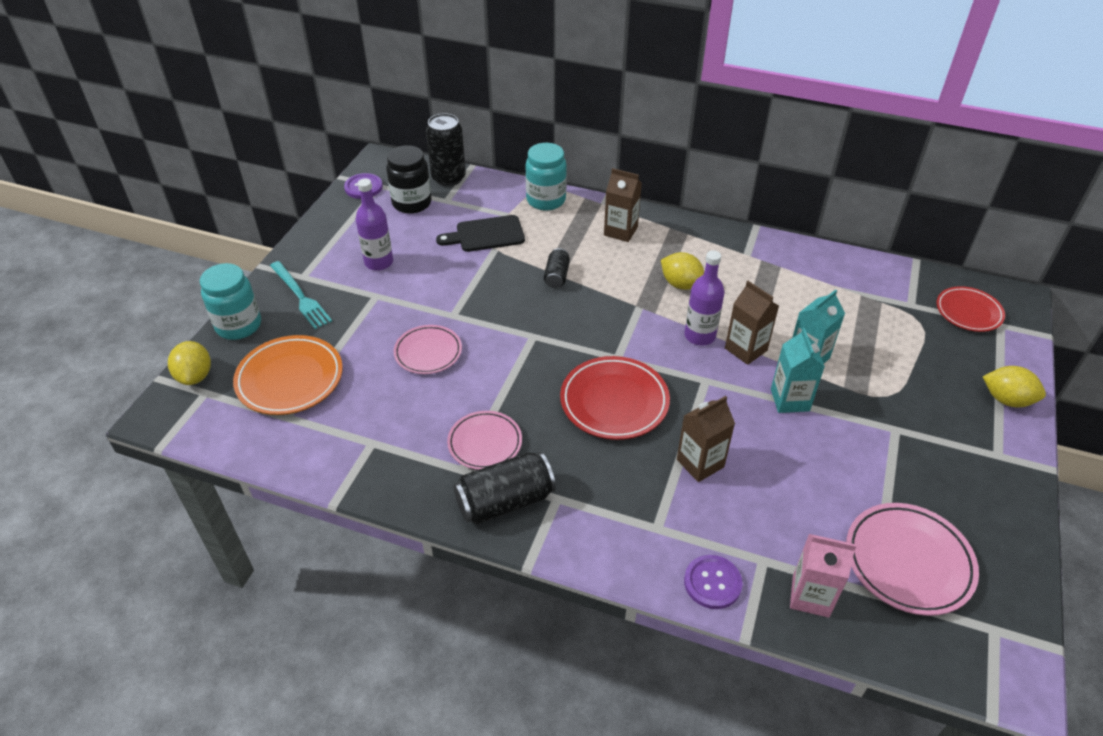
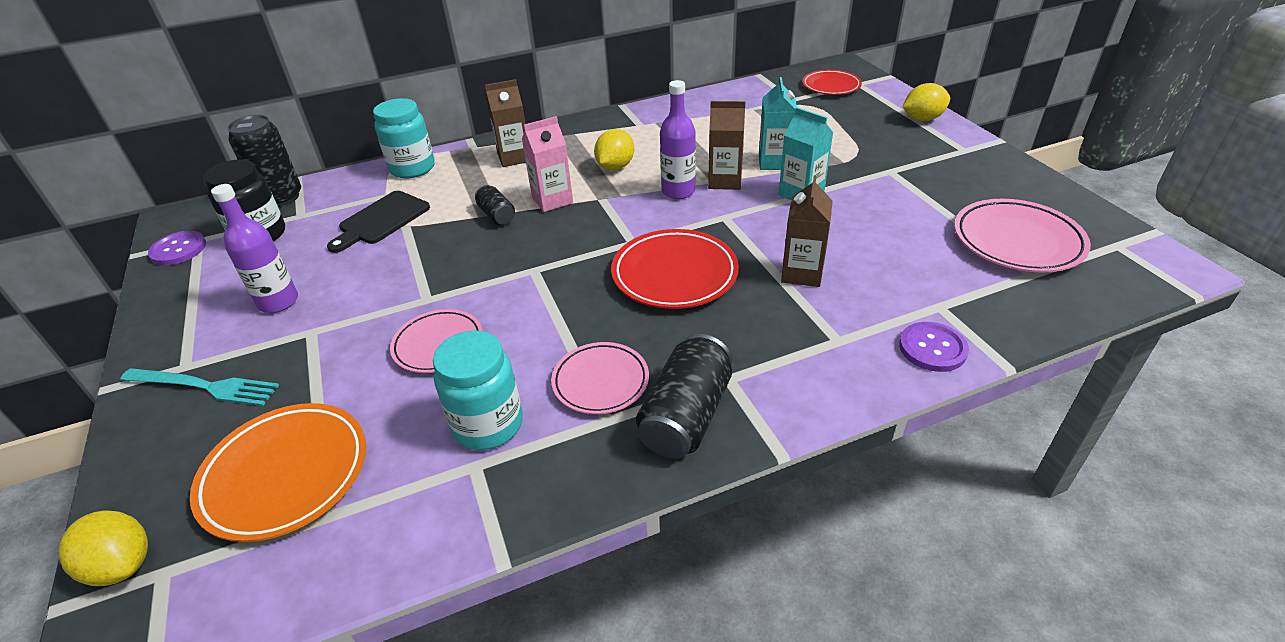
camera: 40 degrees left, 5 degrees down
turquoise jar [200,263,261,340] -> turquoise jar moved to [433,330,523,450]
yellow lemon [661,252,704,290] -> yellow lemon turned 60 degrees counterclockwise [594,129,634,170]
pink carton [790,534,857,618] -> pink carton moved to [522,116,573,212]

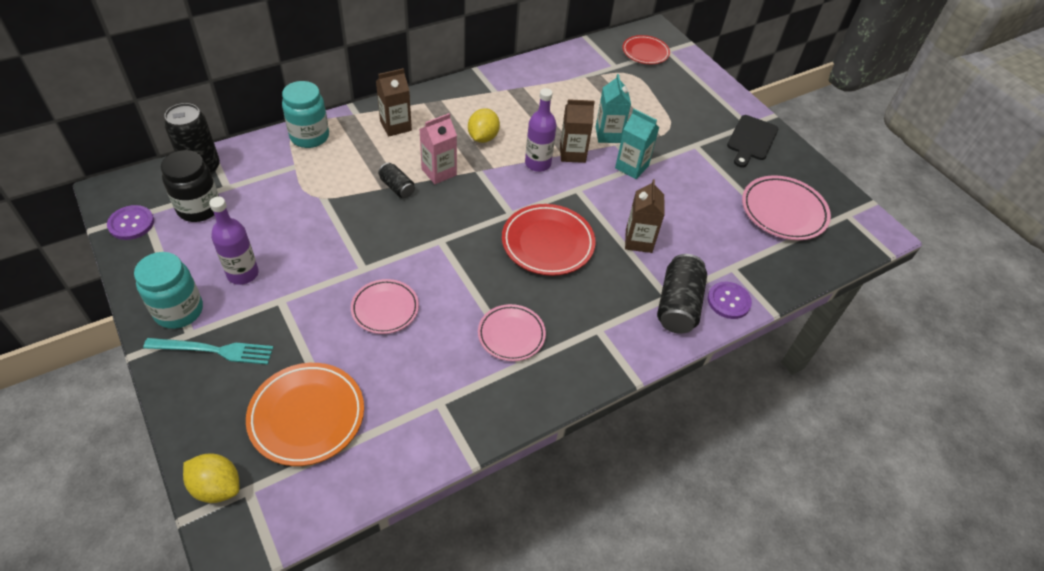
camera: 15 degrees left, 10 degrees up
black cutting board [327,191,430,253] -> black cutting board moved to [727,115,779,168]
turquoise jar [433,330,523,450] -> turquoise jar moved to [134,252,203,329]
black can [636,334,732,459] -> black can moved to [657,254,707,334]
yellow lemon [902,83,950,121] -> none

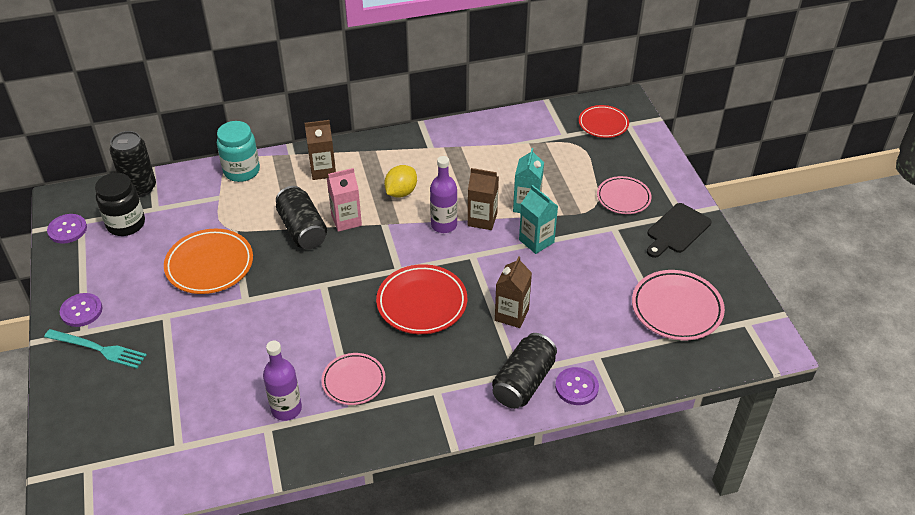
camera: 20 degrees right, 5 degrees down
turquoise jar [134,252,203,329] -> purple button [60,293,102,327]
yellow lemon [183,453,240,503] -> none
purple bottle [209,197,259,285] -> purple bottle moved to [263,341,302,421]
orange plate [246,363,364,466] -> orange plate moved to [164,229,253,294]
pink plate [351,279,419,334] -> pink plate moved to [597,176,652,214]
black can [378,163,415,198] -> black can [276,186,327,249], size x1.80

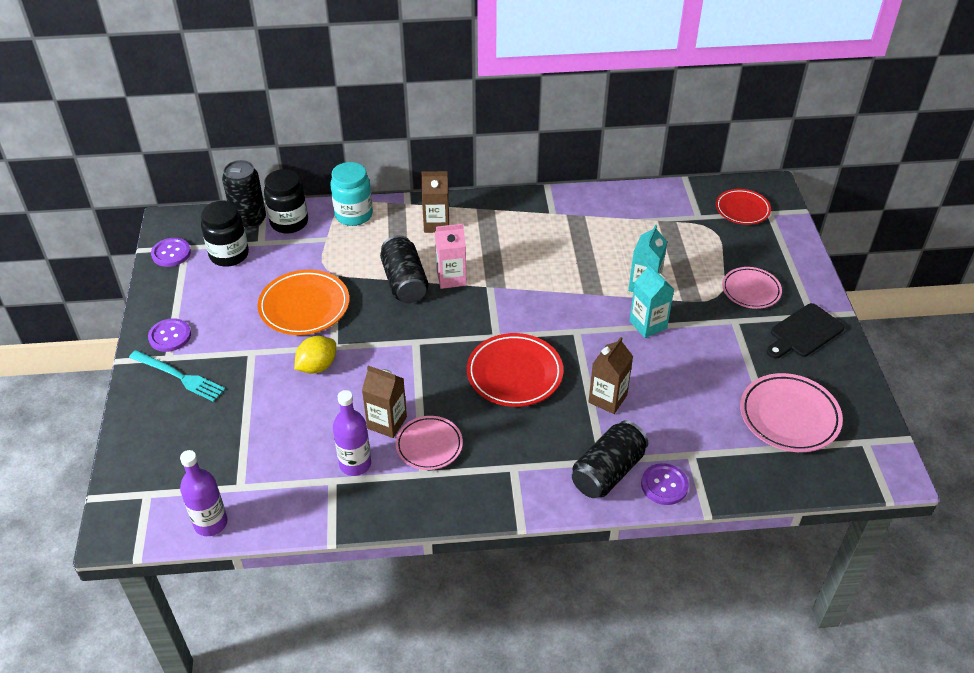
camera: 10 degrees right, 0 degrees up
yellow lemon [384,165,417,198] -> yellow lemon moved to [294,336,336,374]
purple bottle [430,156,457,233] -> purple bottle moved to [180,450,228,536]
brown carton [468,168,499,230] -> brown carton moved to [362,366,407,438]
none -> black jar [264,169,308,233]

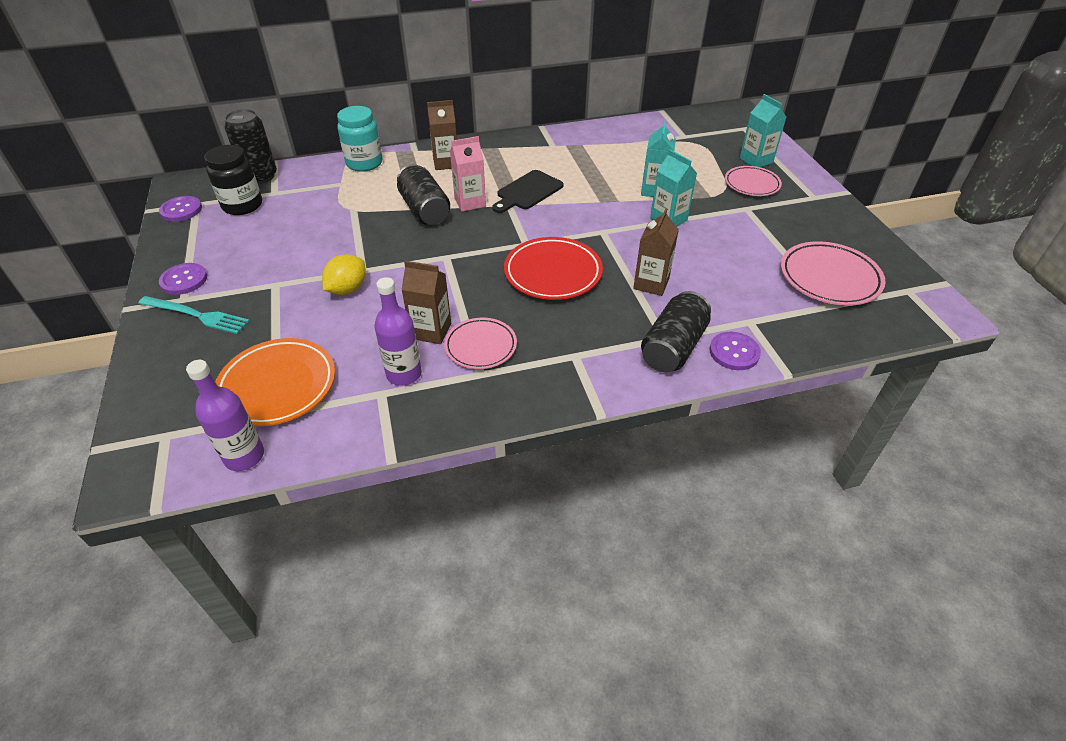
camera: 10 degrees left, 0 degrees up
orange plate [257,270,349,335] -> orange plate moved to [215,338,335,426]
black jar [264,169,308,233] -> none
red plate [716,189,771,225] -> none
black cutting board [767,303,845,359] -> black cutting board moved to [492,170,563,213]
none -> turquoise carton [740,94,786,167]

